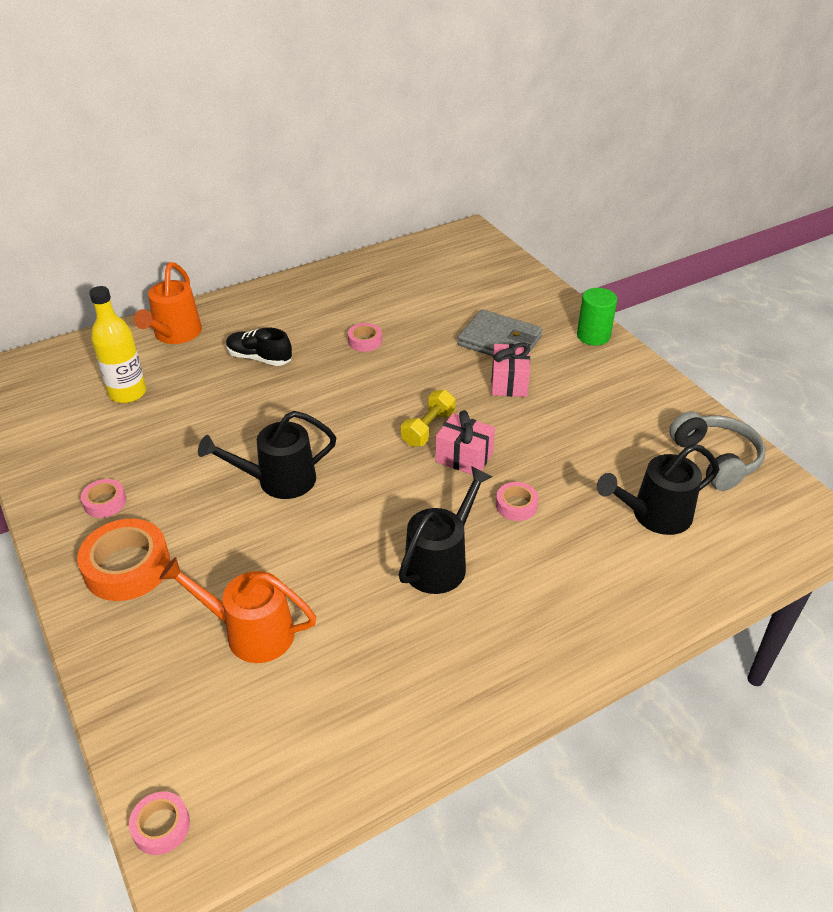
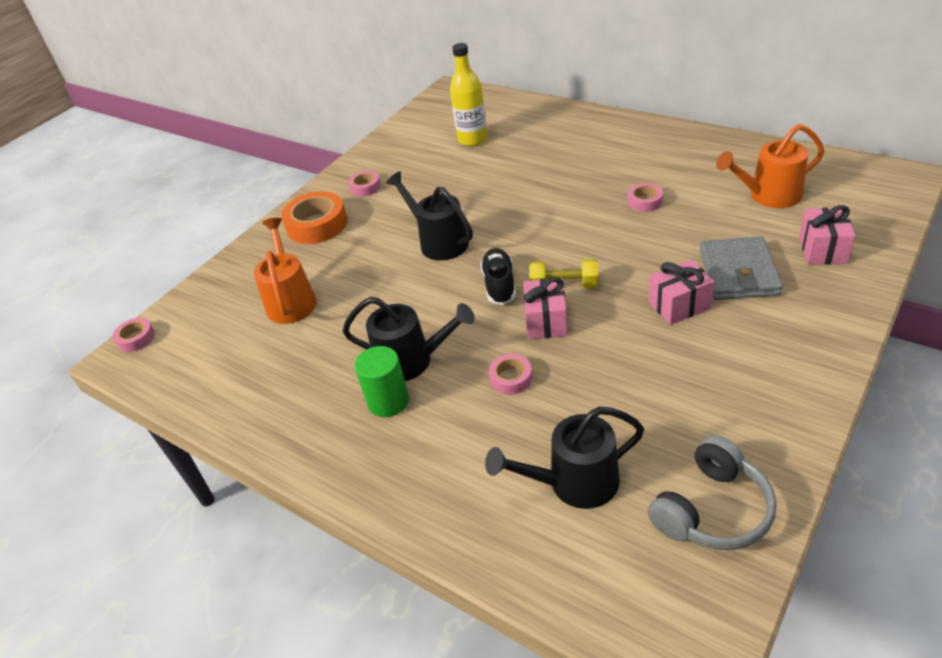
camera: 70 degrees right, 0 degrees up
orange watering can [134,262,202,344] -> orange watering can moved to [716,124,824,208]
black shoe [226,327,292,366] -> black shoe moved to [480,248,516,305]
green cylinder [577,288,617,345] -> green cylinder moved to [355,346,409,417]
black watering can [597,444,719,535] -> black watering can turned 60 degrees counterclockwise [485,407,644,509]
none -> pink gift [799,205,855,265]

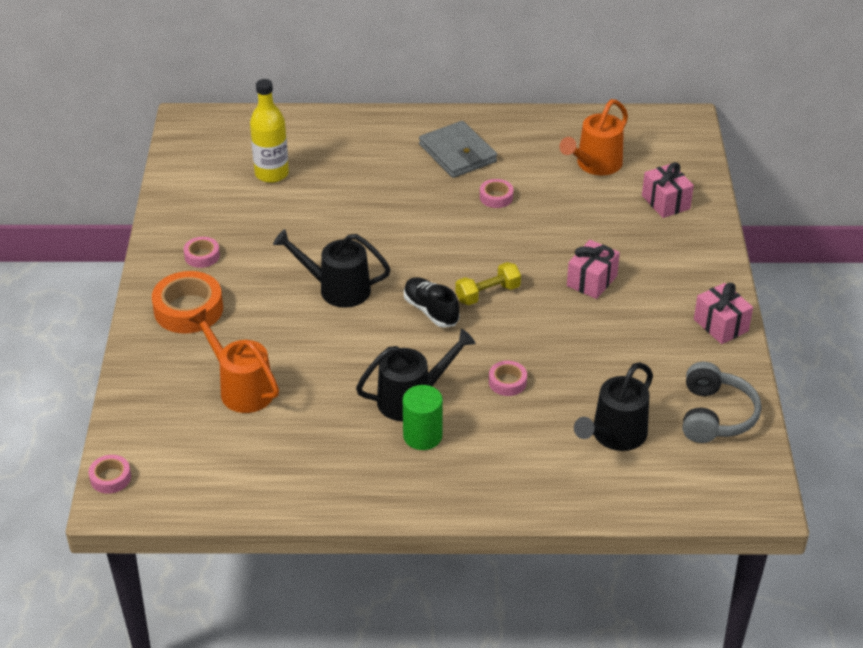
camera: 40 degrees left, 0 degrees up
pink gift [523,277,568,339] -> pink gift moved to [694,283,753,344]
grey wallet [700,236,783,300] -> grey wallet moved to [419,121,497,178]

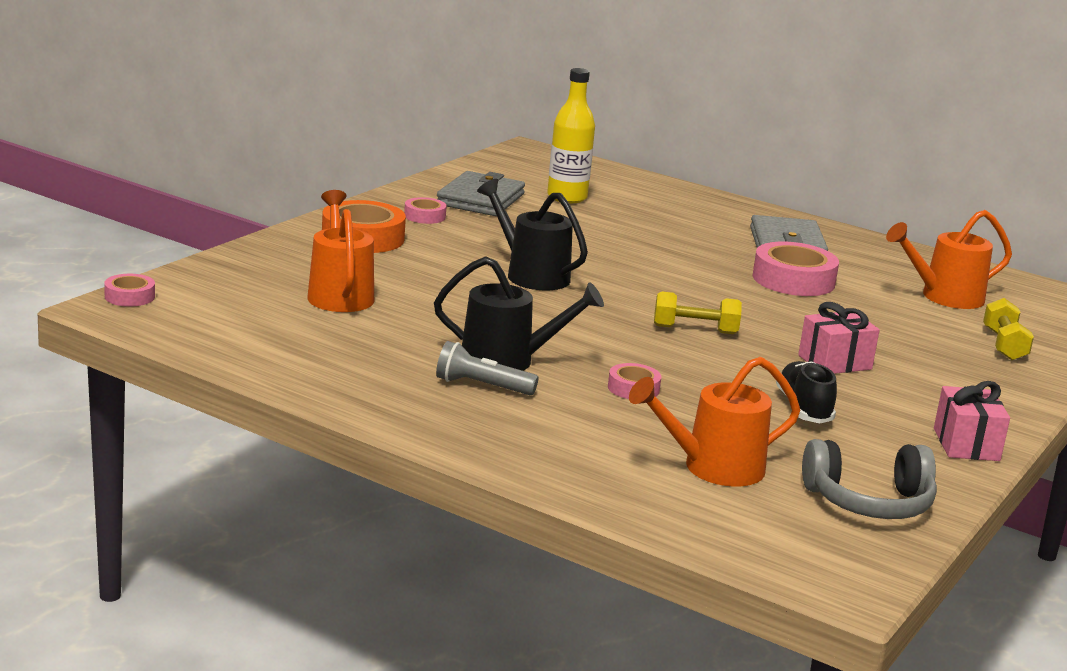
camera: 30 degrees right, 20 degrees down
green cylinder [403,385,443,450] -> grey flashlight [436,341,539,395]
black shoe [404,277,460,328] -> black shoe moved to [776,361,837,424]
pink tape [480,179,513,208] -> pink tape [753,242,839,296], size x1.90
black watering can [574,362,653,451] -> orange watering can [629,357,800,487]
pink gift [642,162,694,218] -> yellow dumbbell [983,298,1034,360]
grey headphones [683,362,761,443] -> grey headphones turned 45 degrees clockwise [802,439,937,519]
none -> grey wallet [437,171,525,216]

